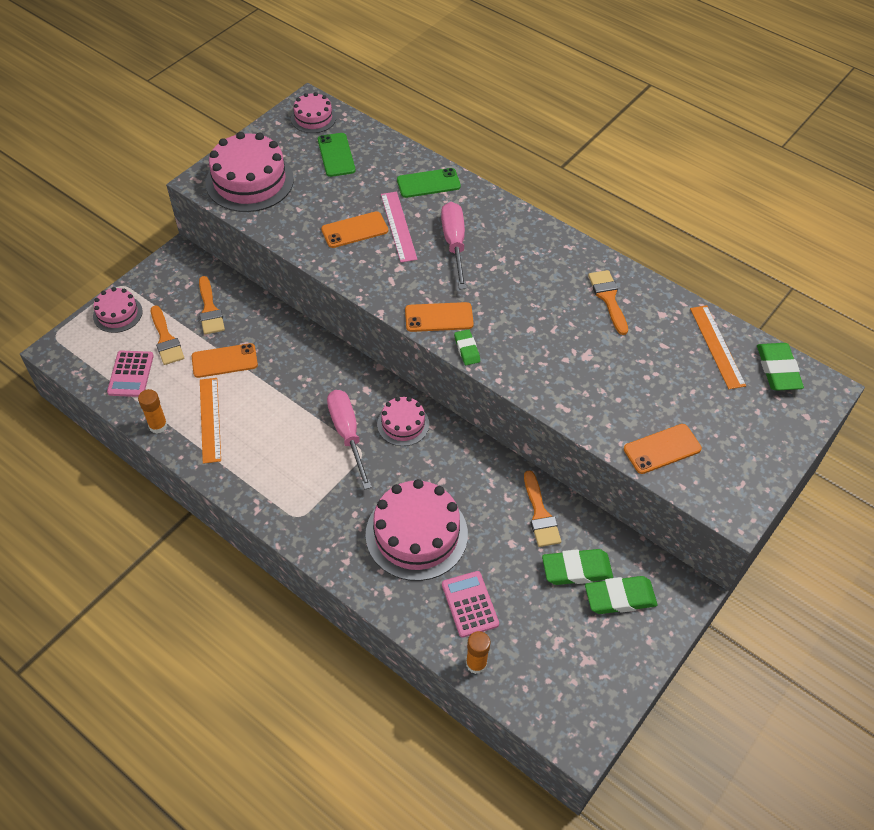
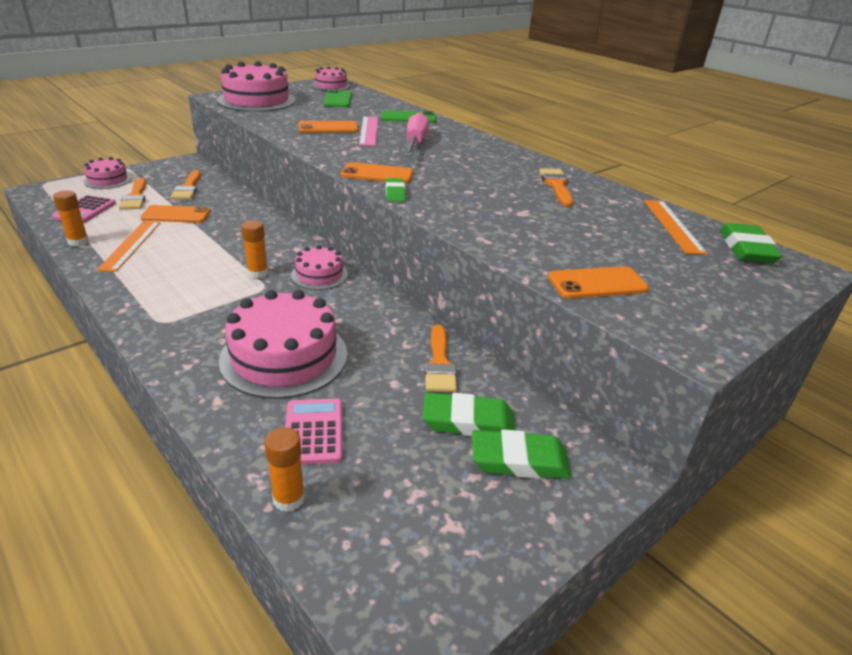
camera: 10 degrees right, 20 degrees down
pink screwdriver [327,390,372,490] -> orange glue stick [241,220,268,278]

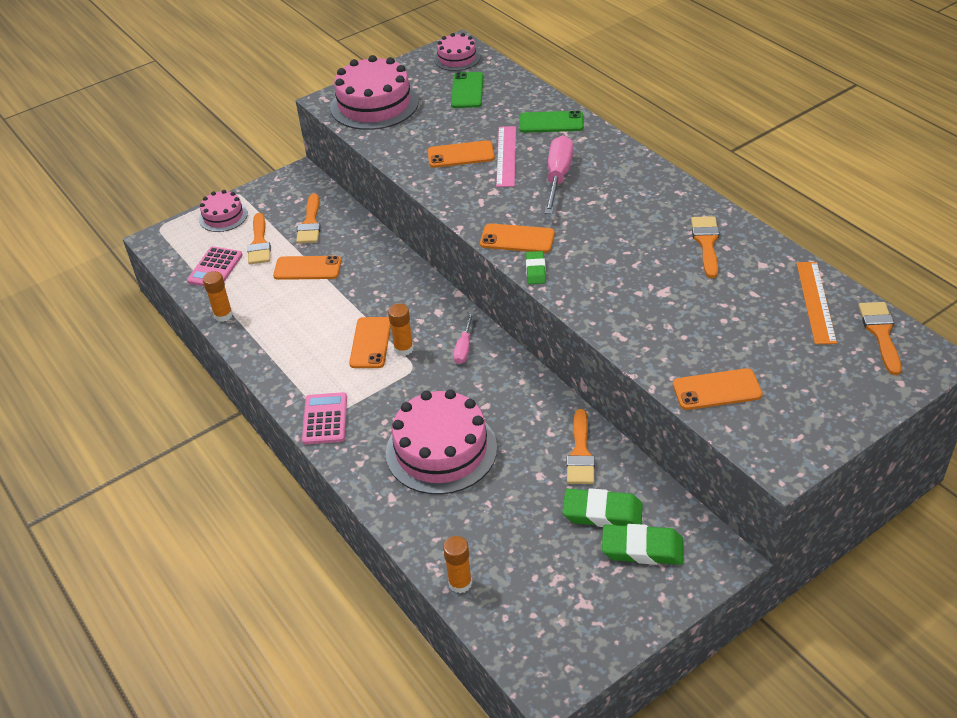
camera: 10 degrees right, 10 degrees up
orange ruler [97,221,160,272] -> none
pink calculator [285,399,342,465] -> pink calculator moved to [302,392,347,444]
pink cake [291,245,348,290] -> pink screwdriver [453,312,474,364]
green eraser [720,223,782,263] -> orange brush [858,302,902,375]
none -> orange phone [349,317,391,368]

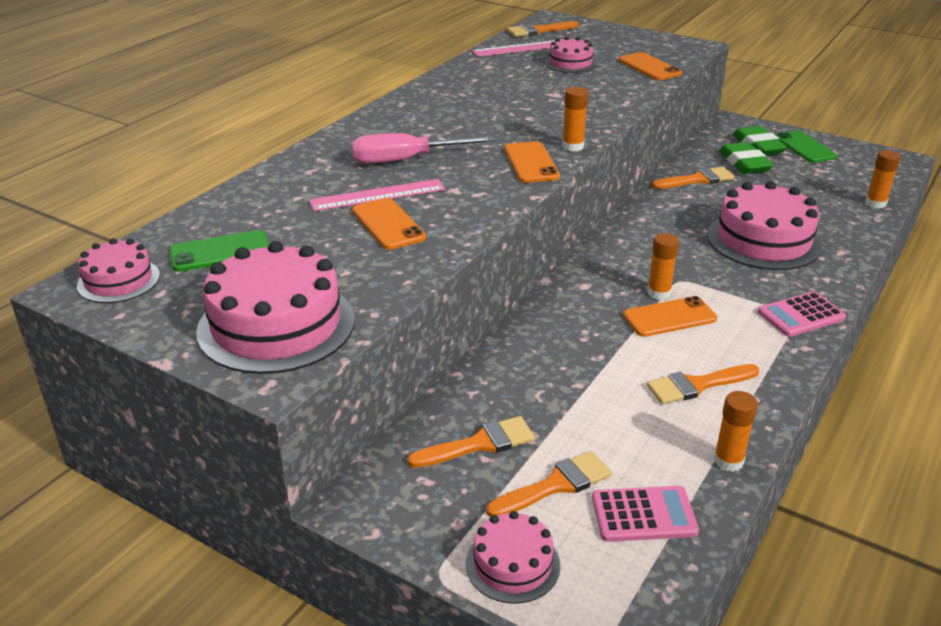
camera: 115 degrees left, 10 degrees down
orange phone [273,256,341,280] -> none
pink screwdriver [453,312,474,364] -> none
green phone [519,110,584,133] -> green phone moved to [776,130,837,163]
green eraser [526,251,546,284] -> orange glue stick [562,86,588,151]
orange brush [691,216,719,278] -> orange brush moved to [647,364,759,404]
orange ruler [797,262,837,344] -> pink ruler [472,40,555,57]
none -> pink cake [545,36,597,73]

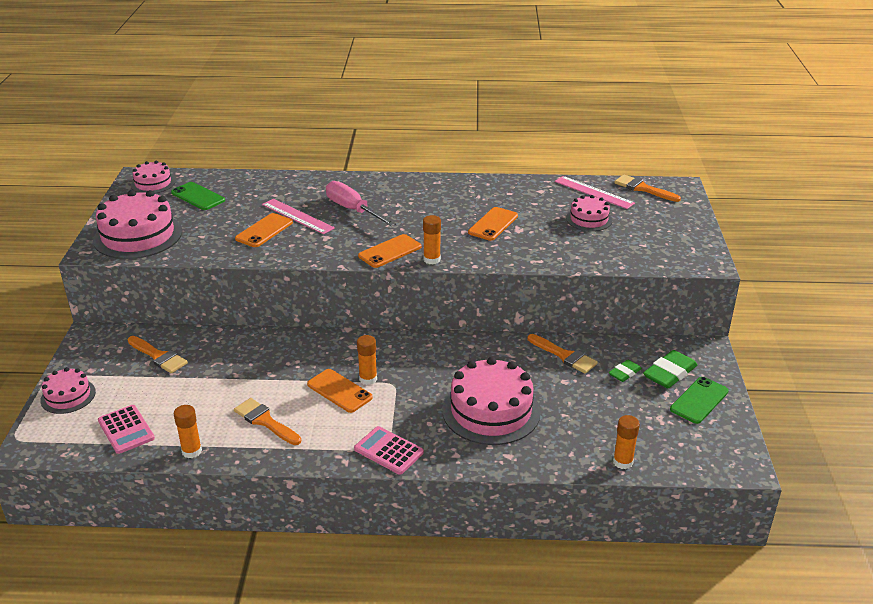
camera: 60 degrees right, 0 degrees up
orange brush [486,451,612,517] -> none
orange phone [619,52,682,80] -> orange phone moved to [468,207,518,241]
green eraser [719,142,774,174] -> green eraser [609,360,642,382], size x0.59

